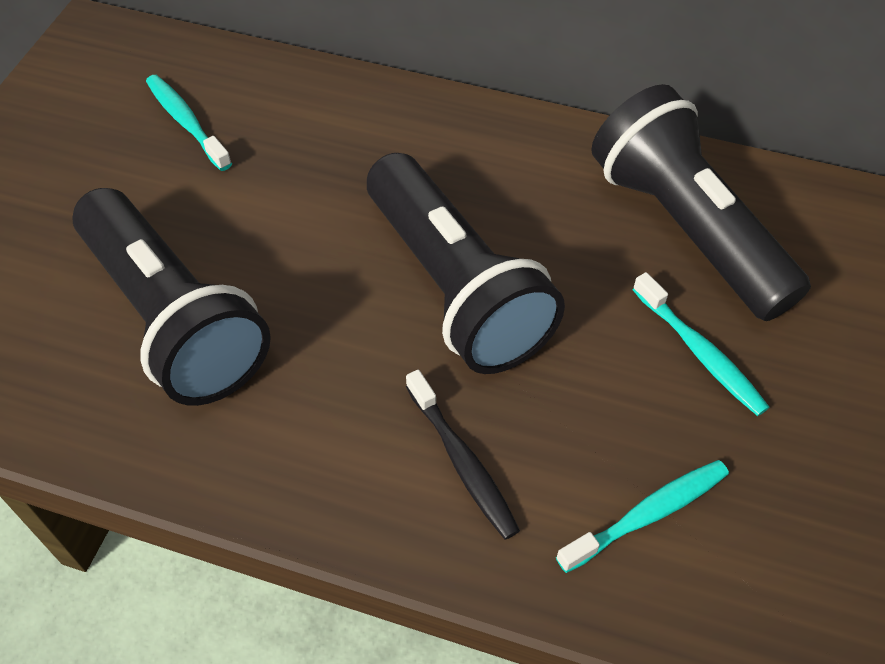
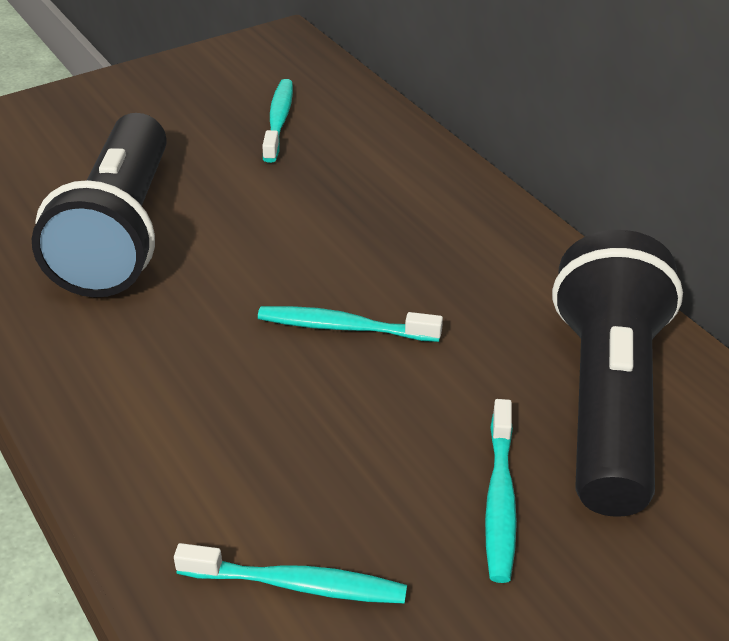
camera: 40 degrees right, 15 degrees down
black flashlight [367,153,565,374] -> turquoise toothbrush [258,306,443,342]
black toothbrush [406,370,520,540] -> none

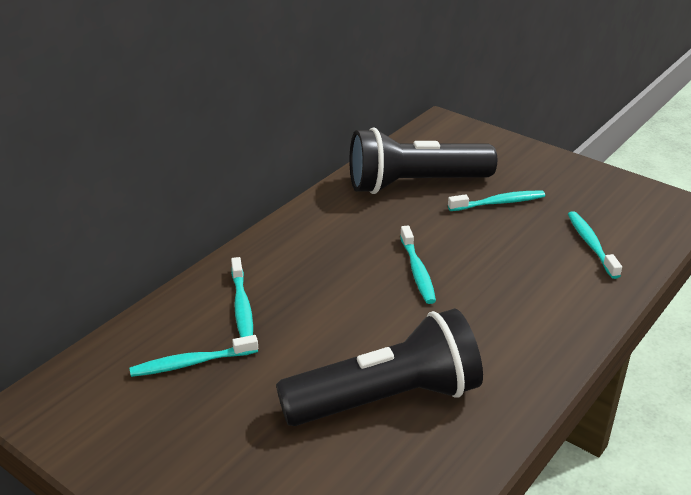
camera: 110 degrees left, 5 degrees down
none -> turquoise toothbrush [231,257,253,337]

